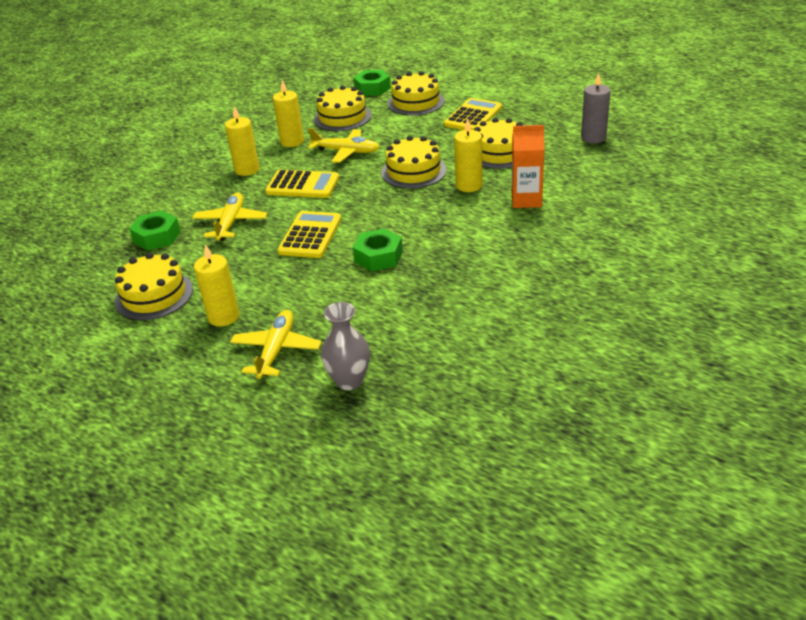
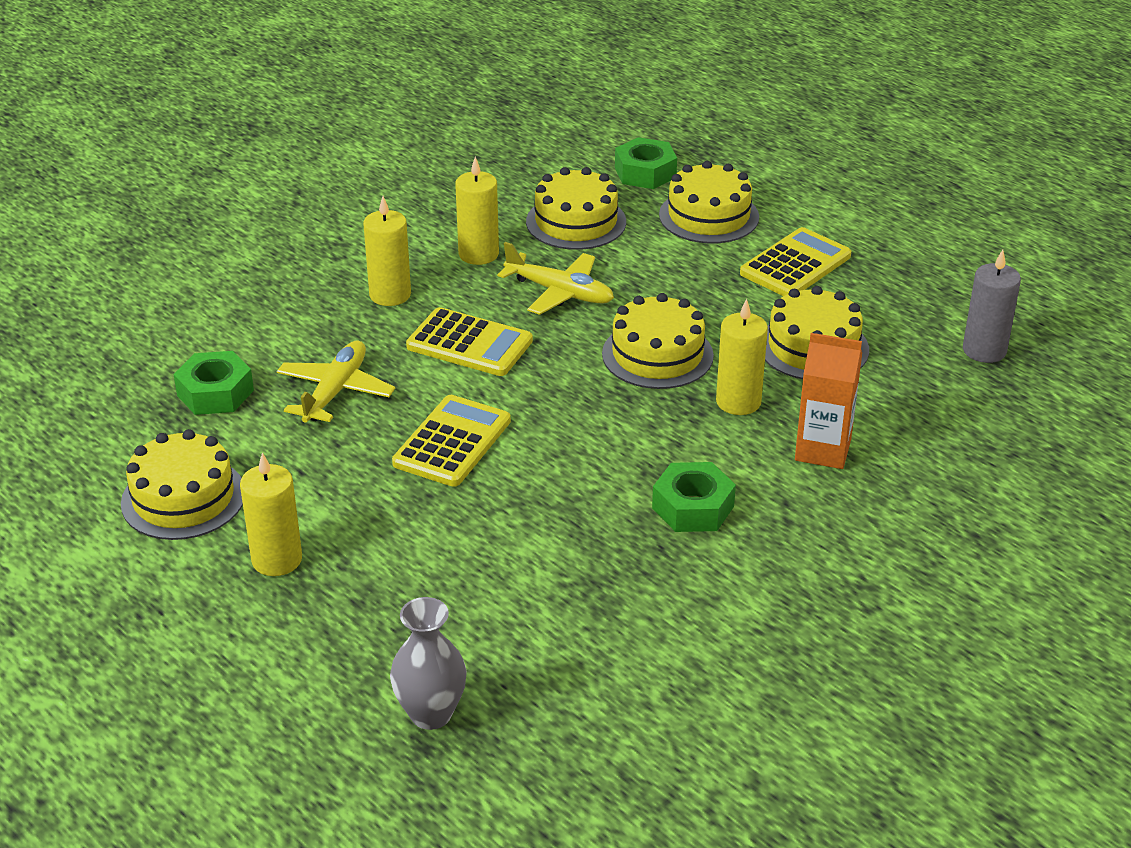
camera: 10 degrees right, 0 degrees up
yellow plane [230,310,321,379] -> none
green nut [353,229,403,271] -> green nut moved to [652,462,736,532]

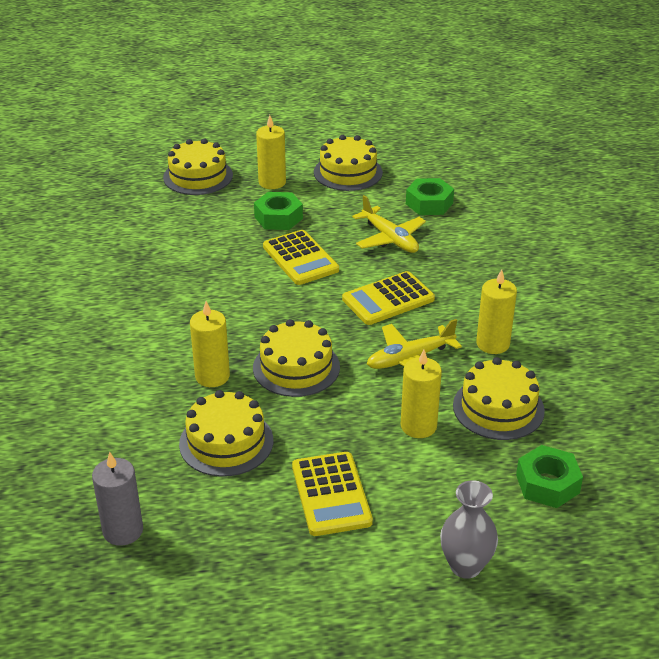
camera: 125 degrees right, 0 degrees up
yellow candle [363,196,411,306] -> yellow candle moved to [401,350,442,438]
grey vase [390,597,467,730] -> grey vase moved to [440,480,498,579]
green nut [652,462,736,532] -> green nut moved to [254,192,303,230]
yellow cake [659,161,759,244] -> yellow cake moved to [163,139,233,195]
orange carton [795,333,862,469] -> none

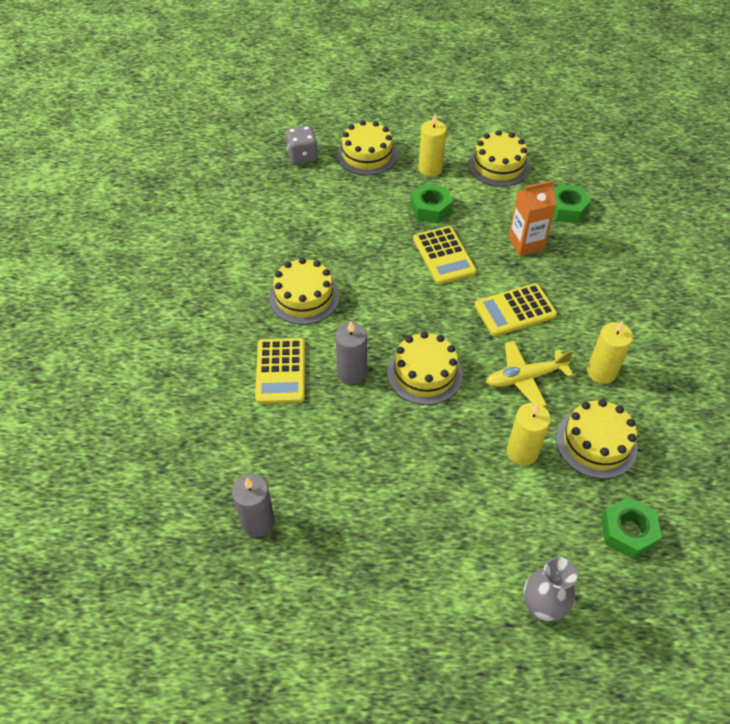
camera: 10 degrees right, 15 degrees up
yellow cake [179,390,273,477] -> yellow cake moved to [269,258,339,325]
yellow candle [190,301,230,387] -> grey candle [335,321,367,384]
yellow calculator [292,452,373,536] -> yellow calculator moved to [255,338,305,404]
yellow plane [352,195,426,253] -> orange carton [508,181,556,256]
none -> grey dice [286,126,318,164]

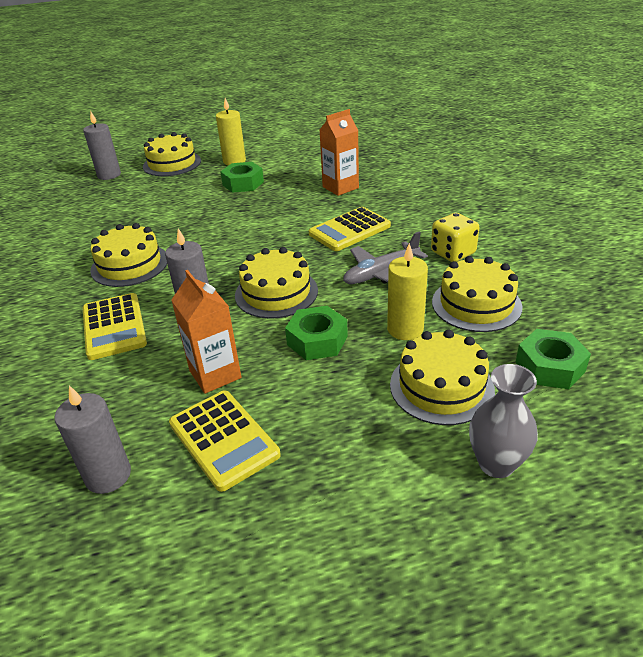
camera: 15 degrees left, 15 degrees down
grey dice [286,126,318,164] -> grey candle [83,112,121,180]
yellow calculator [413,226,477,284] -> yellow calculator moved to [169,390,281,492]
yellow cake [468,130,530,187] -> yellow cake moved to [390,330,495,425]
yellow plane [486,341,573,406] -> grey plane [343,231,428,284]
green nut [553,184,592,223] -> green nut moved to [285,306,348,360]
yellow candle [587,321,633,384] -> yellow dice [431,213,480,262]
none -> orange carton [171,270,242,394]

